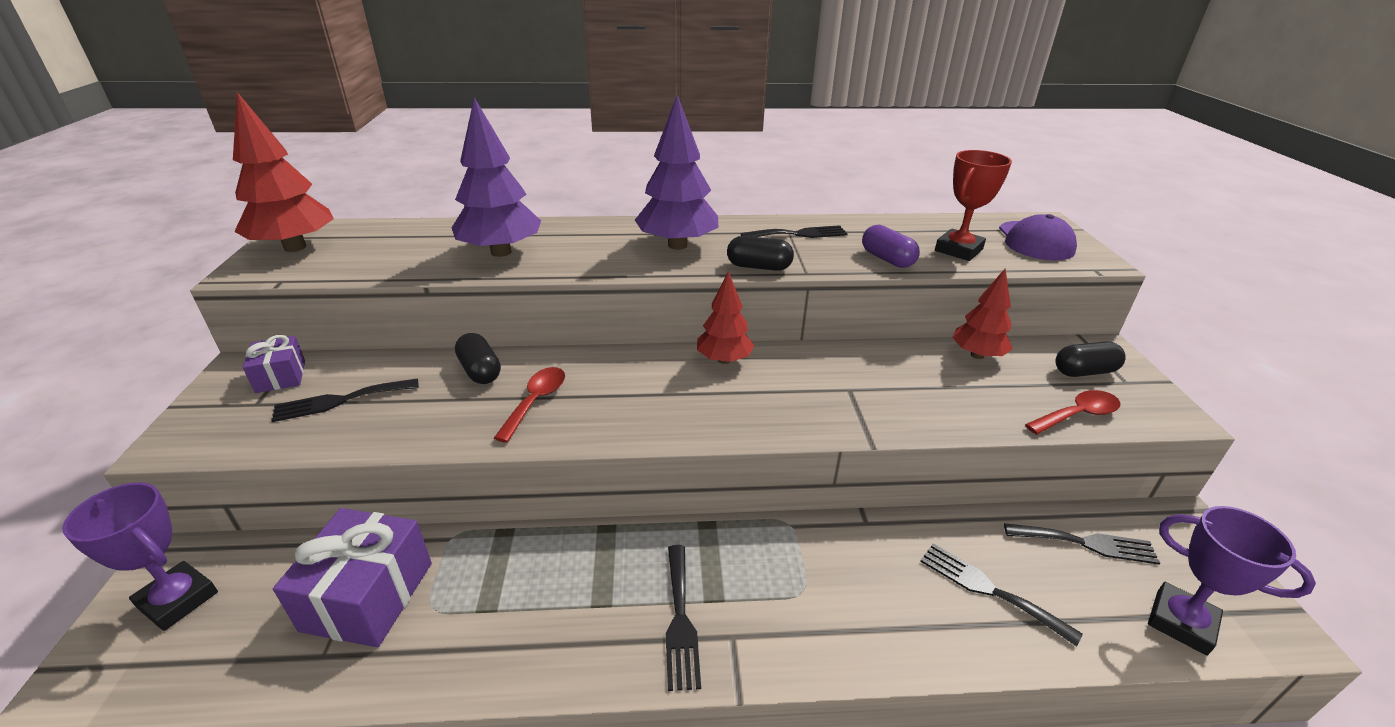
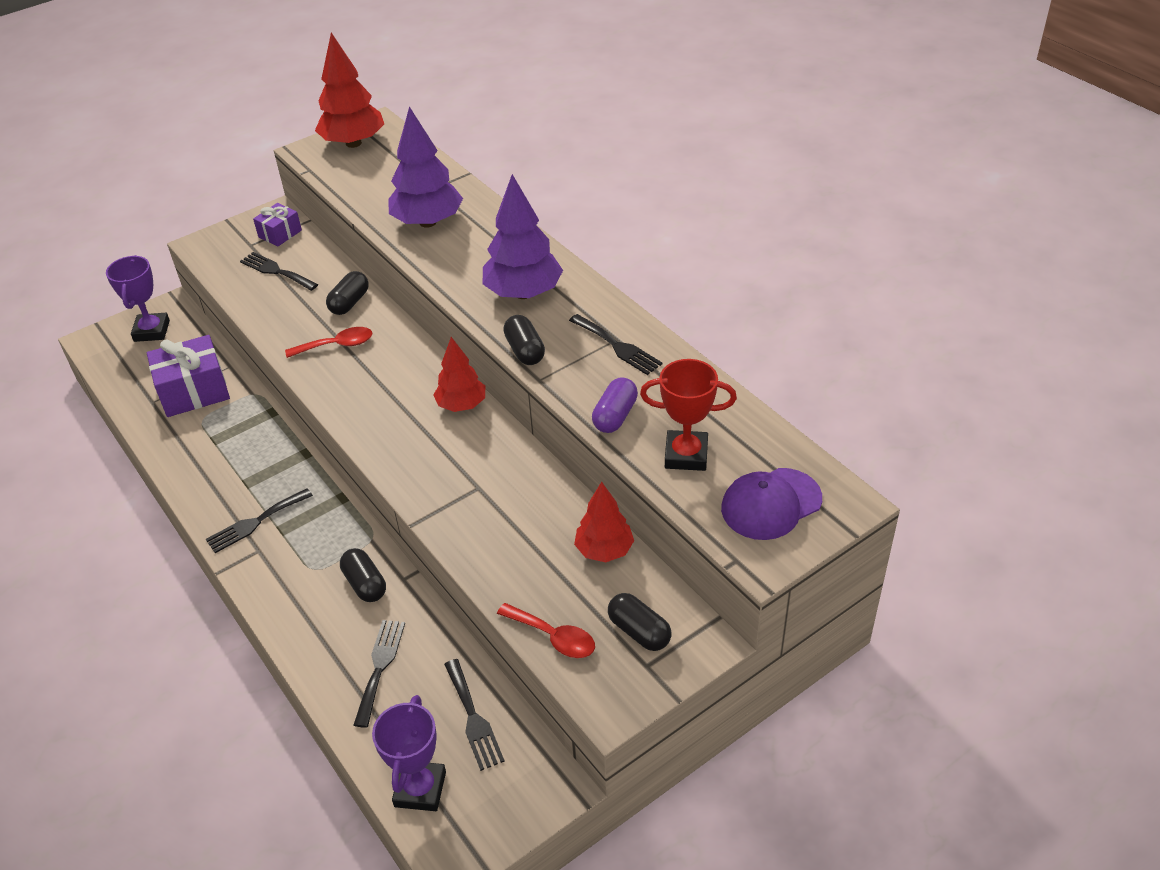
camera: 60 degrees right, 10 degrees up
none -> black capsule [340,548,386,602]

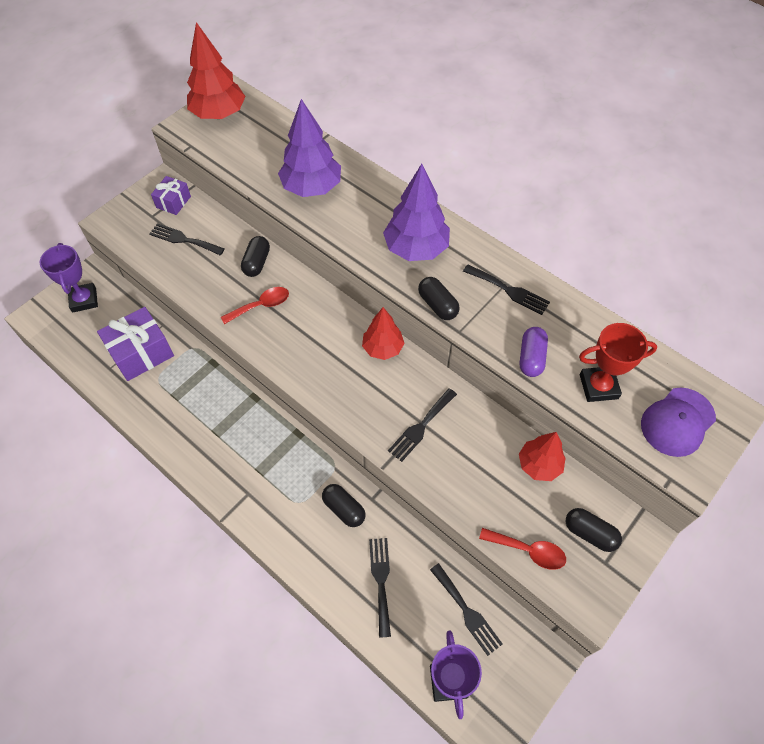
camera: 15 degrees left, 15 degrees up
black fork [206,488,313,553] -> black fork moved to [388,388,457,462]

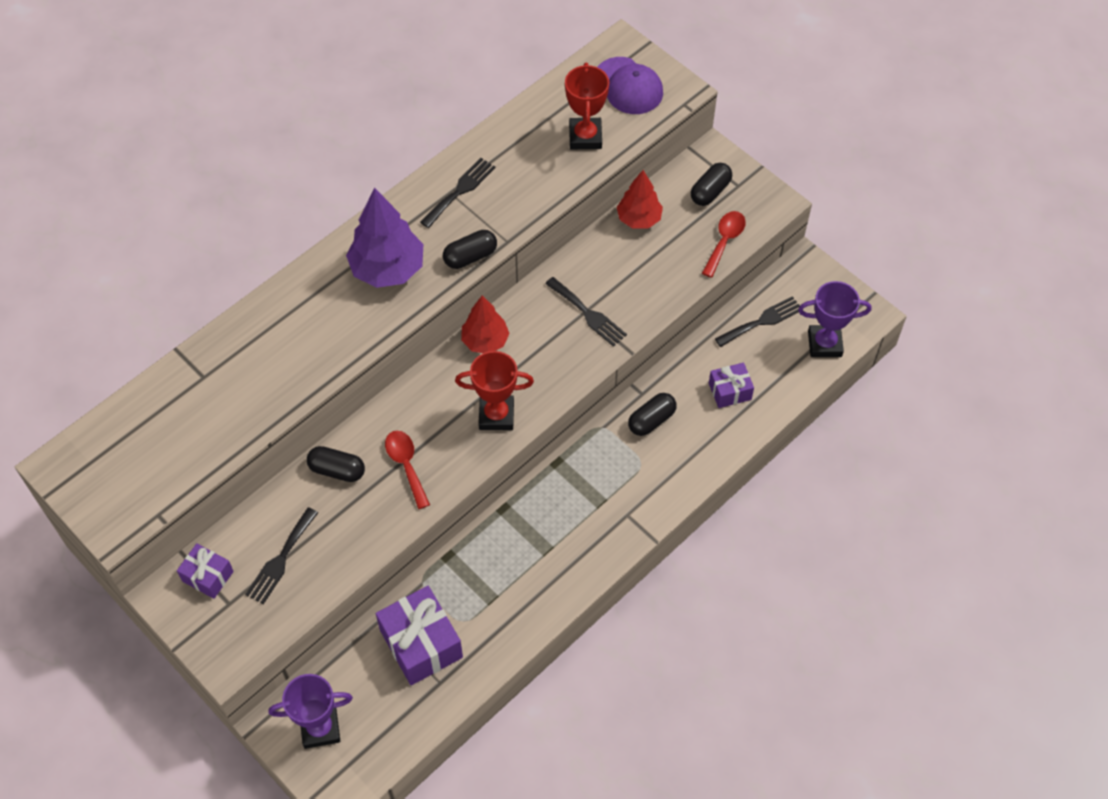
camera: 85 degrees left, 0 degrees up
red tree [187,22,246,119] -> none
purple tree [278,99,341,197] -> none
black fork [369,538,391,638] -> purple gift [709,363,754,408]
purple capsule [520,327,548,377] -> none
none -> red trophy [455,351,534,430]

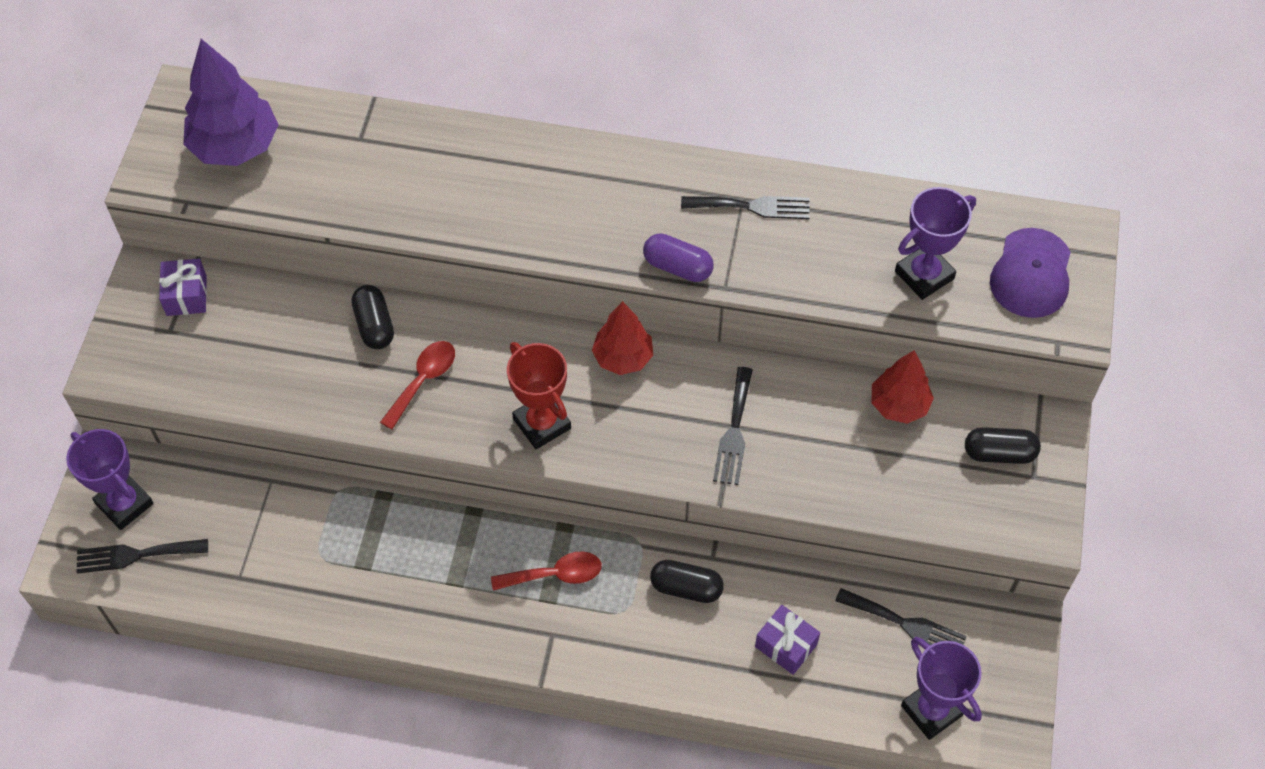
camera: 55 degrees right, 0 degrees up
black fork [245,507,318,604] -> black fork moved to [76,539,208,574]
purple tree [346,188,423,288] -> purple tree moved to [183,39,278,166]
purple gift [376,586,463,685] -> none
black capsule [443,230,497,269] -> purple capsule [643,233,714,282]
red trophy [565,63,609,149] -> purple trophy [895,187,976,300]
red spoon [702,211,746,278] -> red spoon moved to [491,551,602,591]

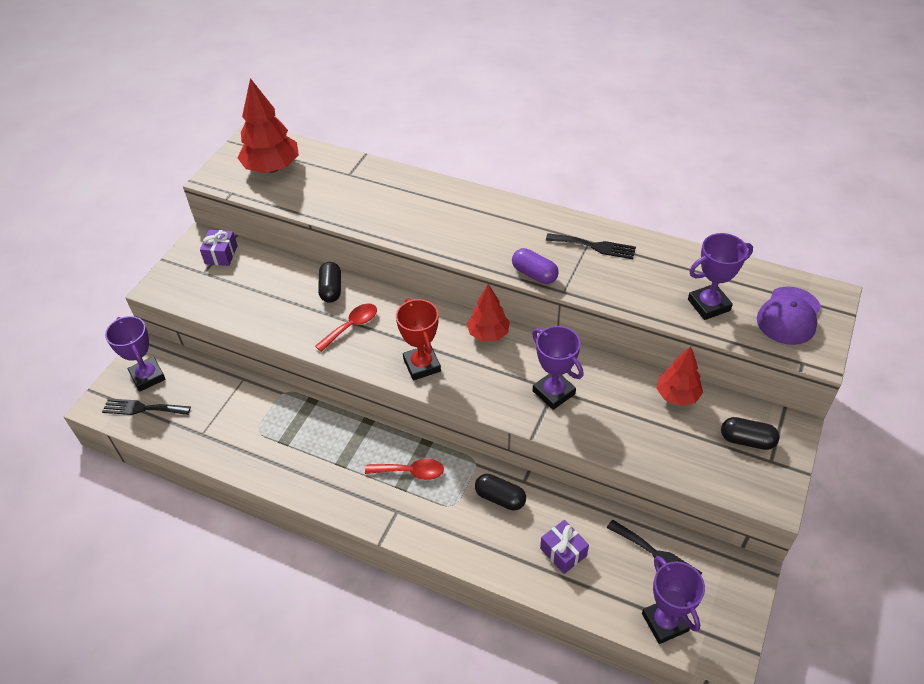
camera: 15 degrees right, 10 degrees down
purple tree [183,39,278,166] -> red tree [237,78,299,173]
black fork [713,367,753,485] -> purple trophy [532,326,584,410]

